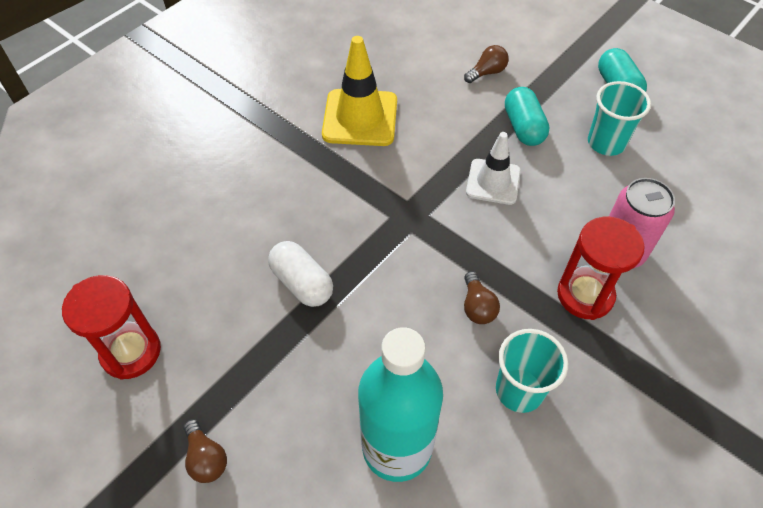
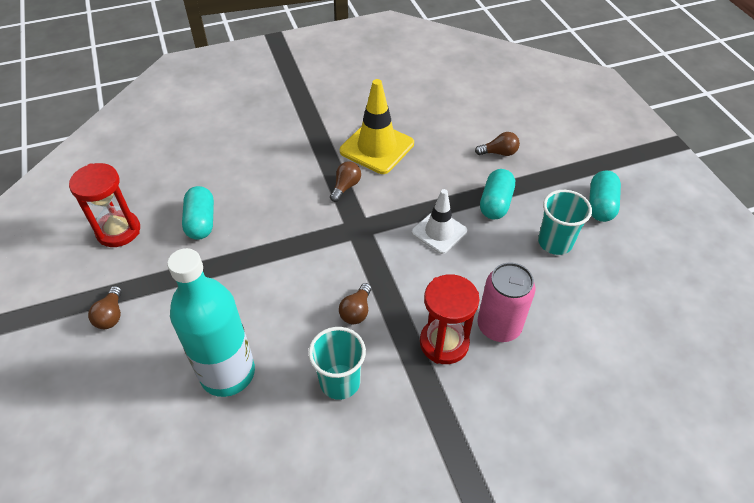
camera: 30 degrees right, 5 degrees down
white capsule [268,241,333,307] -> none
none -> turquoise capsule [182,186,214,240]
none -> brown light bulb [330,162,361,202]

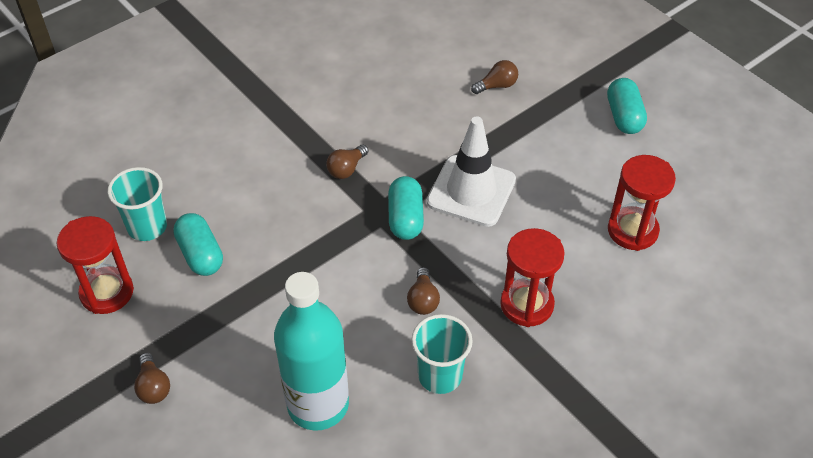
camera: 20 degrees left, 0 degrees up
brown light bulb [330,162,361,202] -> brown light bulb turned 150 degrees counterclockwise [326,145,368,179]
yellow traffic cone [340,79,414,174] -> none
white traffic cone [412,189,467,254] -> white traffic cone [427,116,516,227], size x1.52
pink can [478,262,535,342] -> none
turquoise capsule [480,169,515,219] -> turquoise capsule moved to [388,176,424,240]
turquoise cup [538,190,592,255] -> turquoise cup moved to [107,167,167,241]
none -> red hourglass [608,155,676,251]

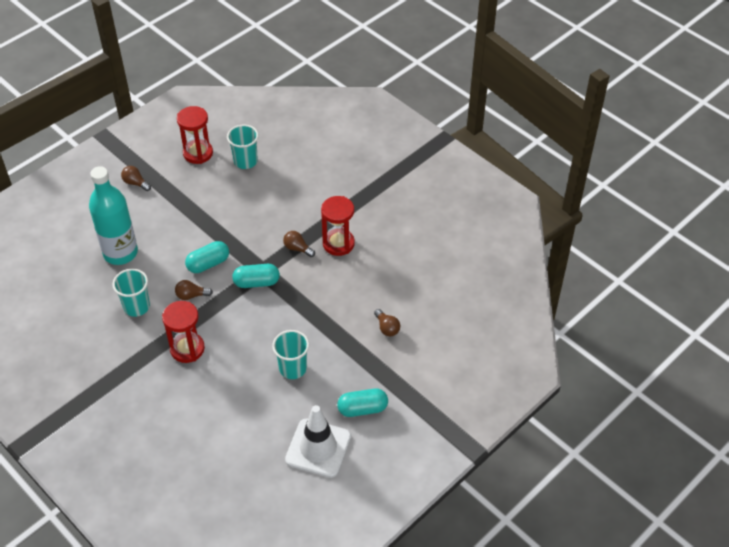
camera: 85 degrees right, 0 degrees up
brown light bulb [134,353,170,404] -> brown light bulb turned 60 degrees clockwise [121,166,151,191]
turquoise capsule [173,213,223,276] -> turquoise capsule moved to [185,241,229,273]
white traffic cone [427,116,516,227] -> white traffic cone moved to [285,405,351,478]
red hourglass [608,155,676,251] -> red hourglass moved to [321,196,355,256]
none -> turquoise cup [272,330,309,379]

